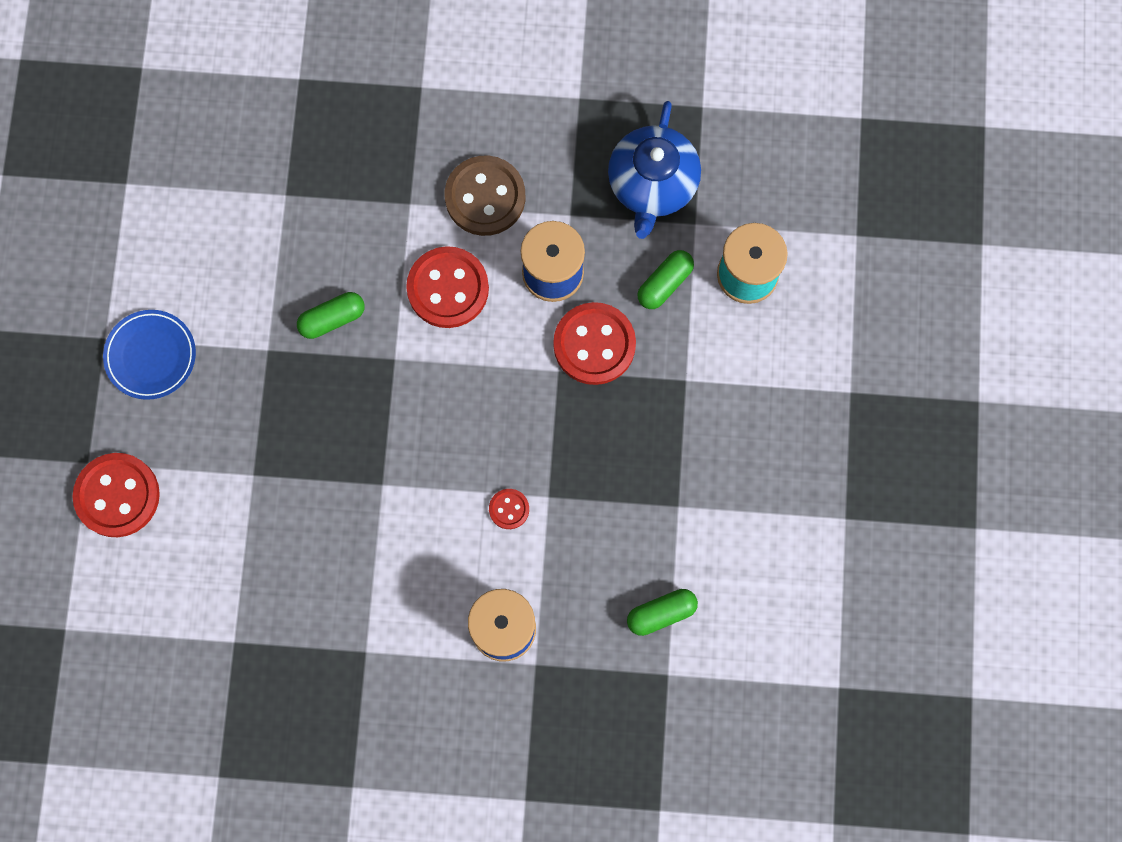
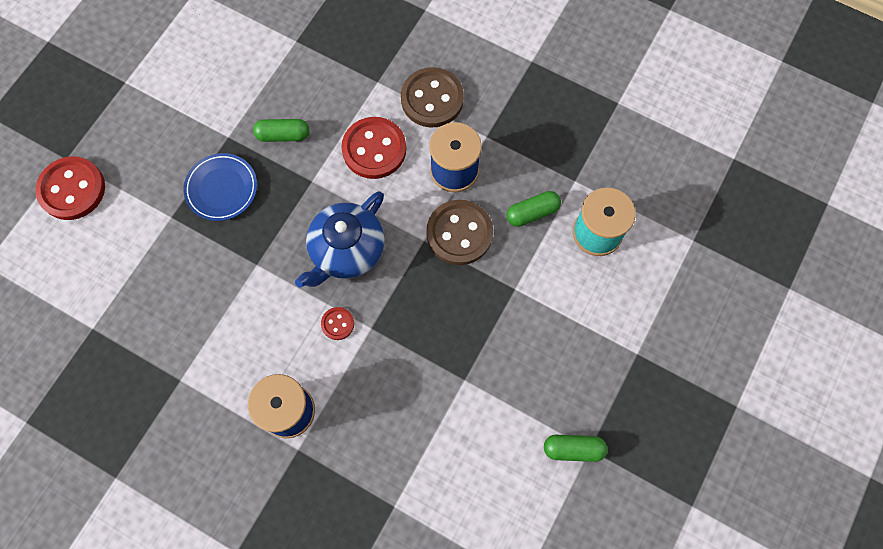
camera: 25 degrees right, 5 degrees down
blue plate [103,310,196,400] -> blue plate moved to [184,153,257,221]
red button [553,302,636,385] -> brown button [426,200,493,265]
blue teapot [608,101,701,239] -> blue teapot moved to [295,191,385,288]
green capsule [627,589,698,636] -> green capsule moved to [544,435,607,462]

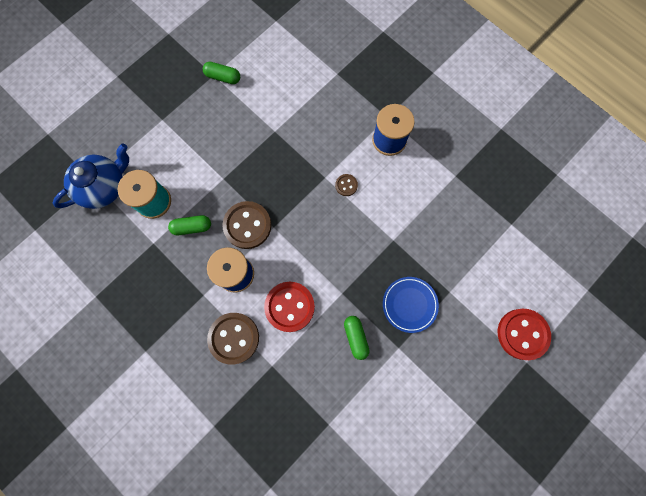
camera: 165 degrees left, 5 degrees up
green capsule [253,119,309,142] -> green capsule turned 60 degrees clockwise [344,316,369,360]
blue teapot [295,191,385,288] -> blue teapot moved to [53,144,129,209]
red button [321,307,354,340] -> brown button [335,174,358,196]

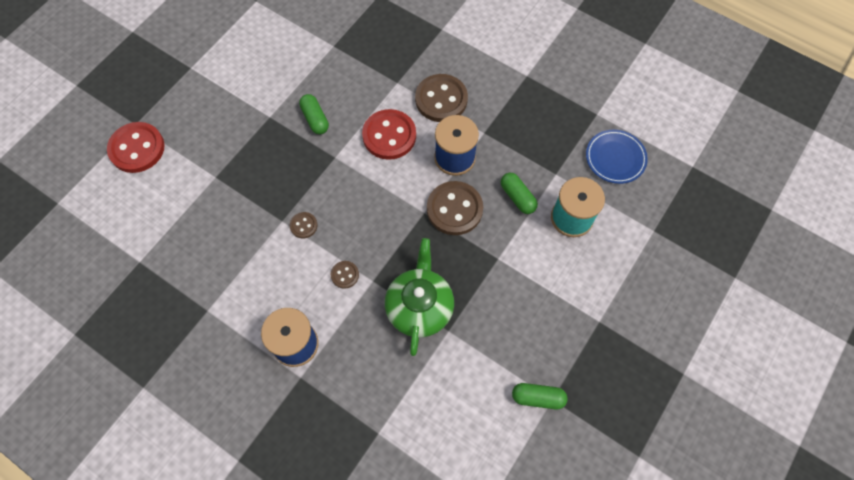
camera: 170 degrees right, 10 degrees down
blue teapot [53,144,129,209] -> none
green capsule [168,215,211,235] -> green capsule turned 75 degrees clockwise [501,173,538,214]
blue plate [383,277,439,333] -> blue plate moved to [586,130,648,184]
none -> brown button [290,212,317,238]
none -> green teapot [385,238,454,356]

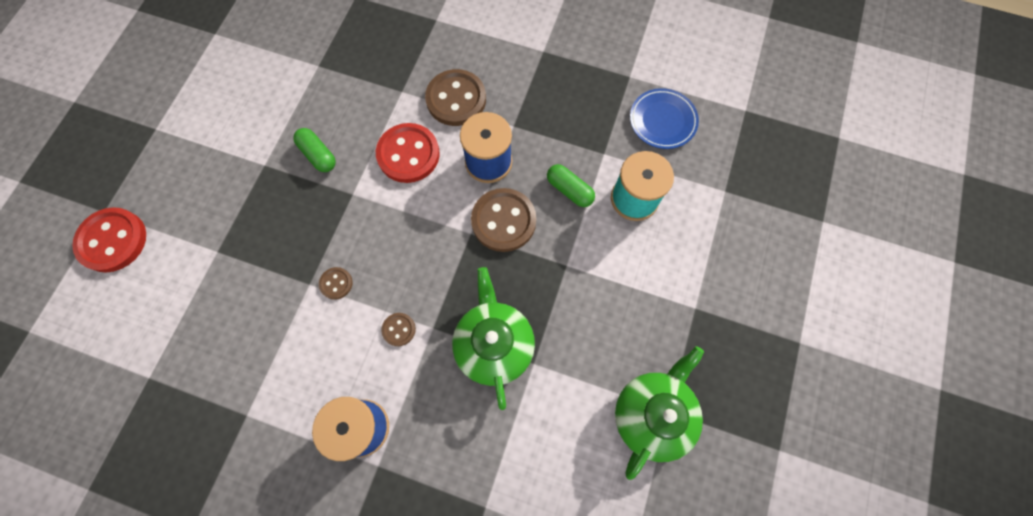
camera: 15 degrees left, 5 degrees up
green capsule [512,383,567,409] -> green teapot [615,346,704,480]

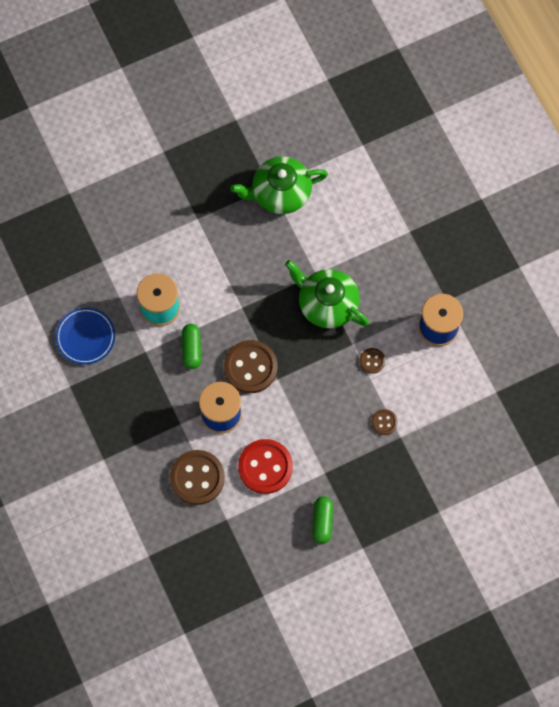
camera: 135 degrees left, 0 degrees up
red button [72,207,146,273] -> none
green teapot [452,267,535,410] -> green teapot turned 90 degrees clockwise [285,260,369,328]

